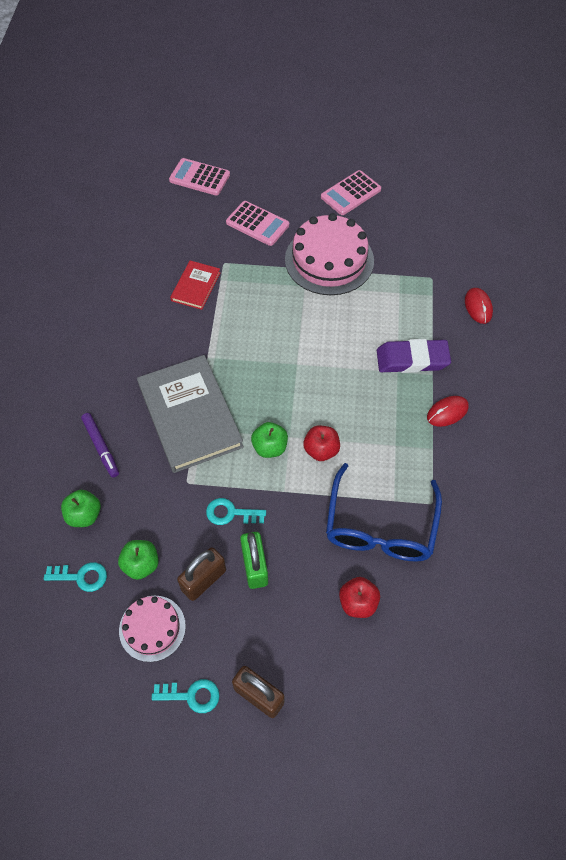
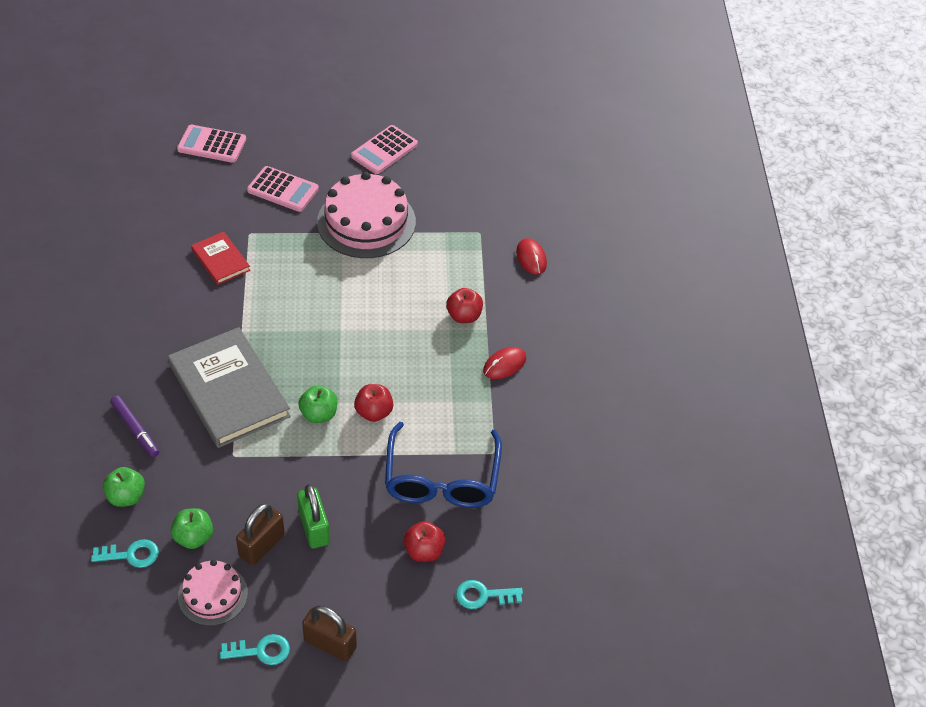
camera: 10 degrees left, 10 degrees down
red book [170,261,221,310] -> red book turned 45 degrees counterclockwise [191,232,250,285]
turquoise key [206,498,266,525] -> turquoise key moved to [456,580,523,609]
purple eraser [377,339,451,373] -> red apple [446,288,483,323]

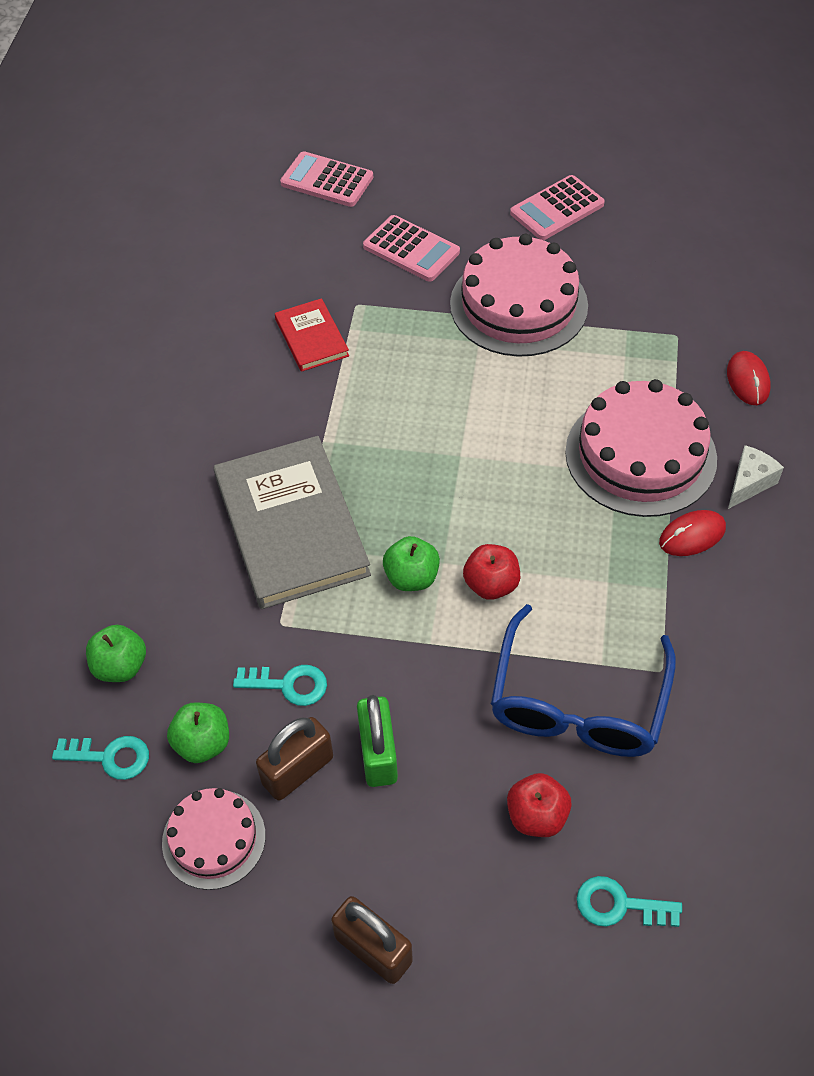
camera: 15 degrees right, 5 degrees up
purple marker [111,396,159,457] -> none
turquoise key [220,634,290,665] -> turquoise key moved to [233,665,327,706]
red apple [446,288,483,323] -> pink cake [565,379,717,517]
none -> white cheese [728,445,784,509]

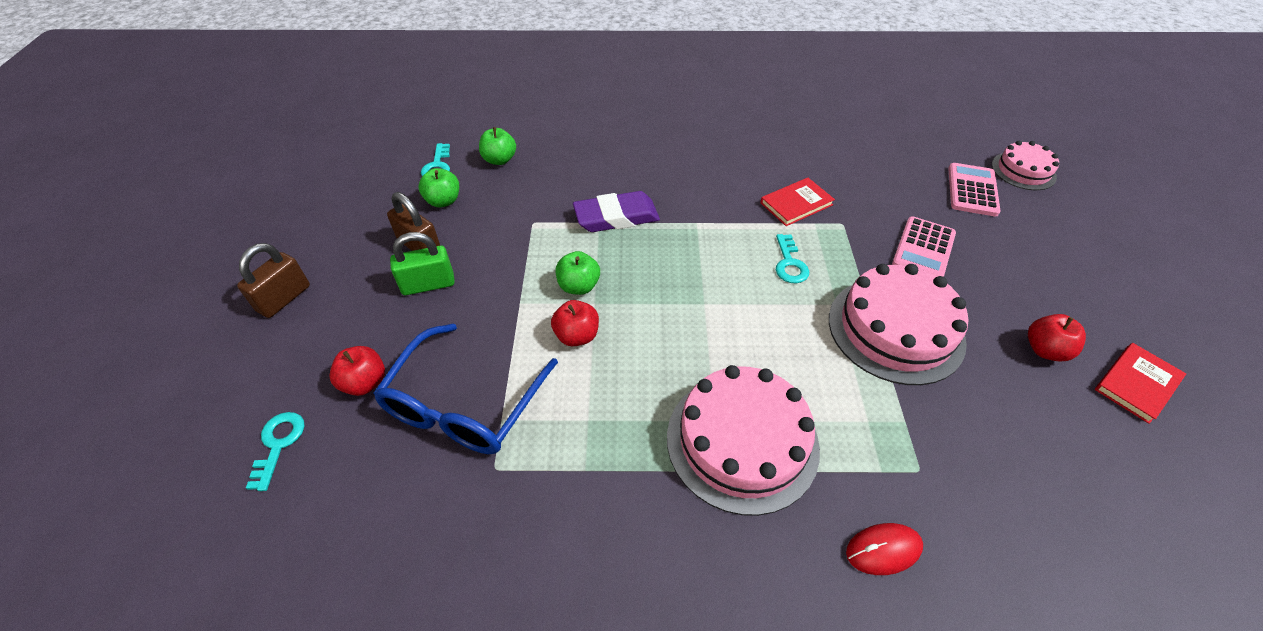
camera: 80 degrees right, 5 degrees down
pink cake [162,788,266,890] -> pink cake moved to [992,141,1059,190]
grey book [214,436,371,609] -> purple eraser [573,191,660,232]
turquoise key [233,665,327,706] -> turquoise key moved to [776,234,809,283]
blue glasses [491,604,676,757] -> blue glasses turned 75 degrees counterclockwise [373,324,558,454]
pink calculator [510,175,605,240] -> red apple [1028,314,1086,362]
red mouse [659,510,726,556] -> none
white cheese [728,445,784,509] -> none
none -> red book [1095,343,1186,424]

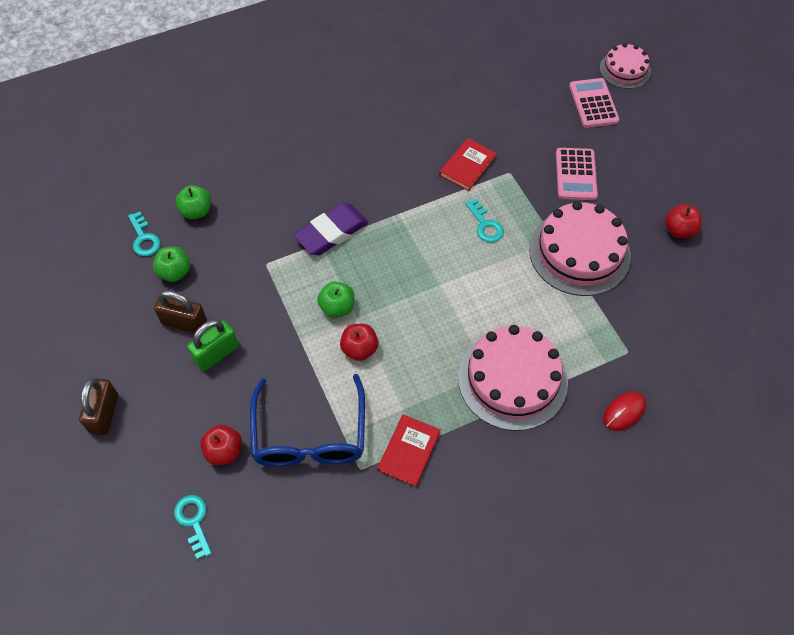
camera: 25 degrees left, 10 degrees up
red book [1095,343,1186,424] -> red book moved to [377,414,441,487]

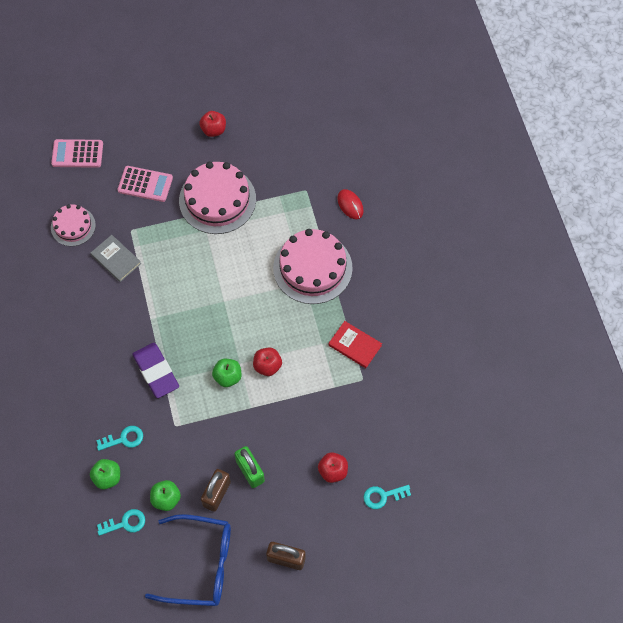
camera: 80 degrees left, 5 degrees up
blue glasses [250,374,365,467] -> blue glasses moved to [145,514,231,606]
red book [439,138,496,191] -> grey book [91,235,141,282]
turquoise key [465,198,504,242] -> turquoise key moved to [96,426,143,451]
pink cake [600,43,651,89] -> pink cake moved to [51,204,96,246]

